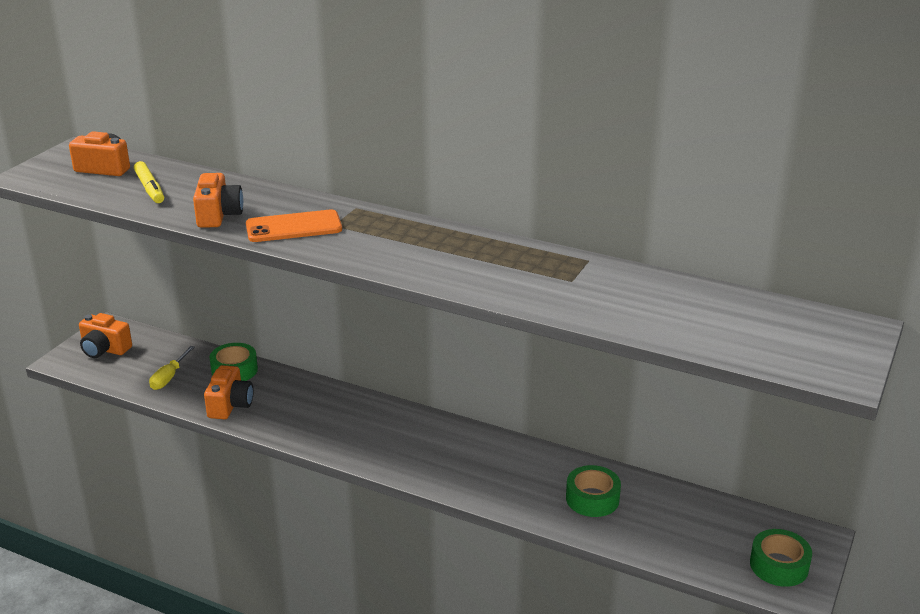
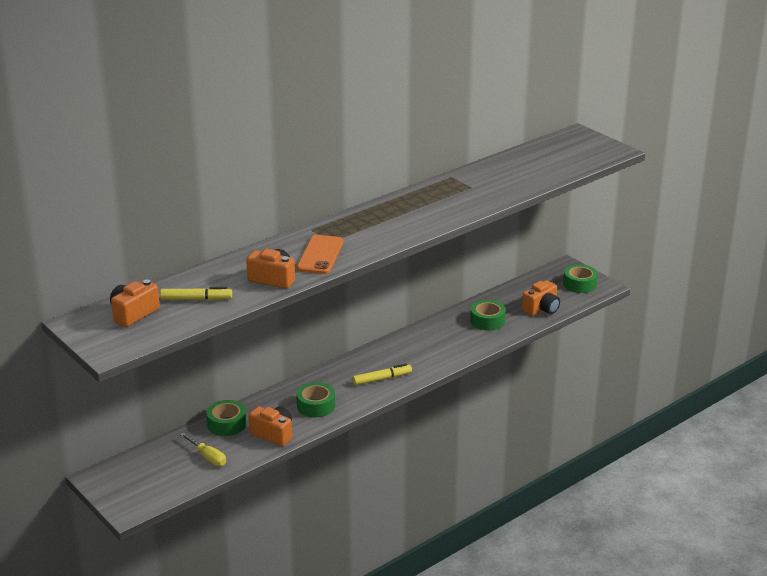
camera: 65 degrees left, 0 degrees up
orange camera [79,313,132,358] -> orange camera moved to [522,280,560,316]
none -> green tape [296,382,335,417]
none -> yellow marker [353,363,412,385]

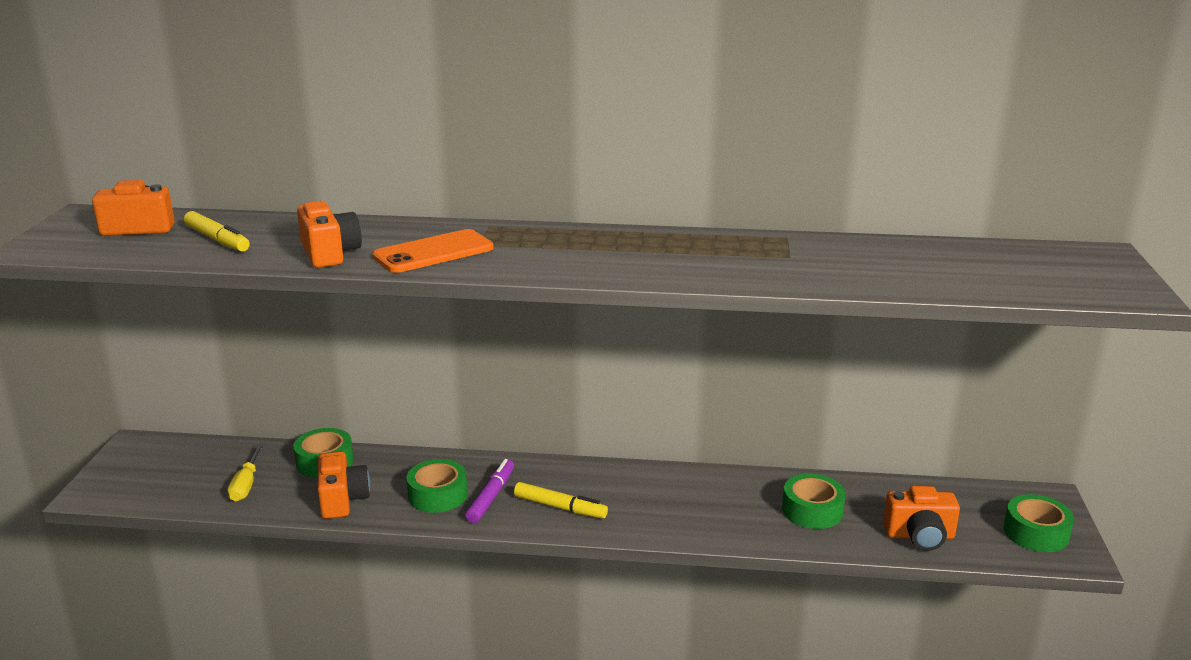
camera: 45 degrees right, 5 degrees down
none -> purple marker [465,459,514,523]

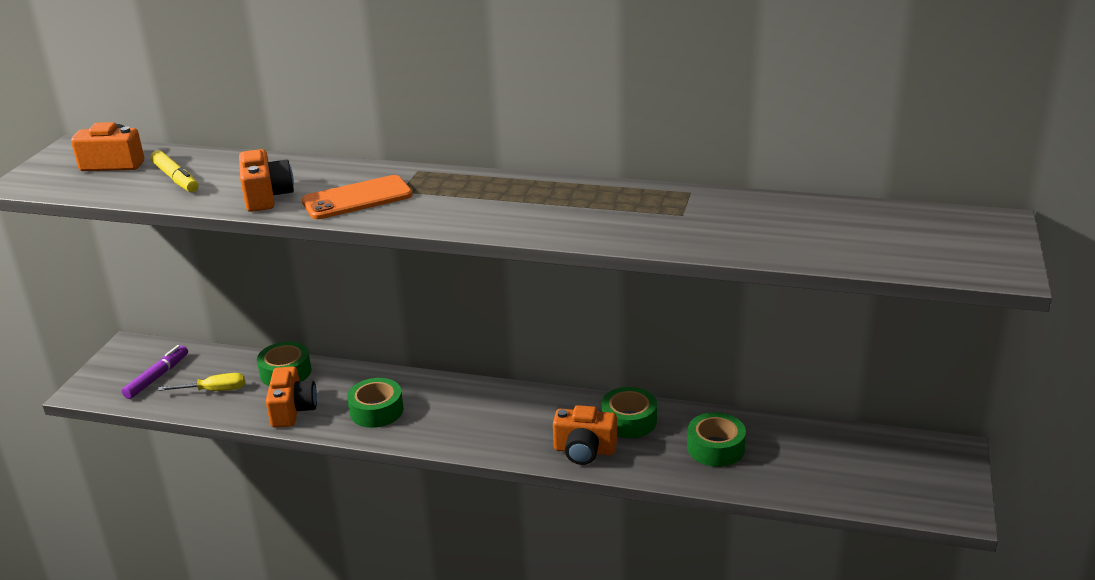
camera: 10 degrees right, 5 degrees up
yellow screwdriver [228,444,263,502] -> yellow screwdriver turned 105 degrees counterclockwise [158,373,245,391]
purple marker [465,459,514,523] -> purple marker moved to [122,345,188,399]
yellow marker [514,482,608,519] -> none
orange camera [883,486,960,551] -> orange camera moved to [553,405,617,465]
green tape [1003,494,1074,552] -> green tape moved to [602,387,657,438]

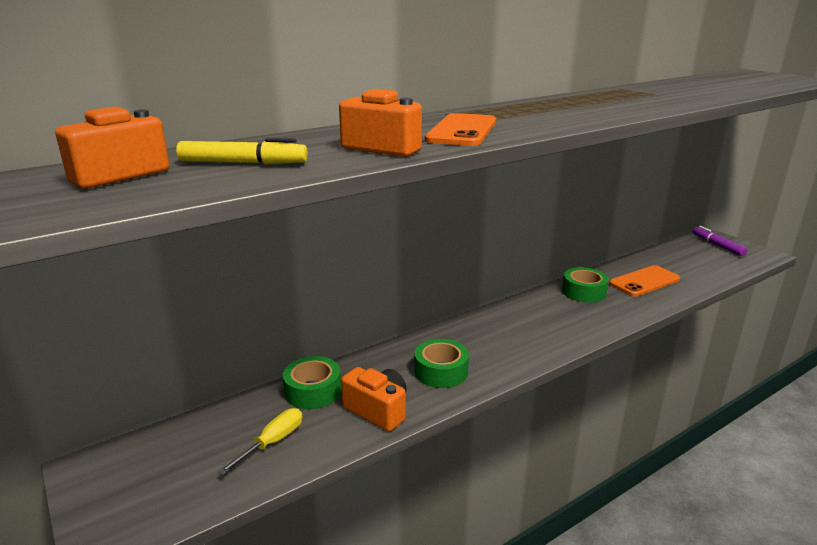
camera: 50 degrees left, 5 degrees down
purple marker [122,345,188,399] -> purple marker moved to [693,226,747,256]
orange camera [553,405,617,465] -> none
green tape [687,412,746,467] -> orange phone [609,265,680,296]

